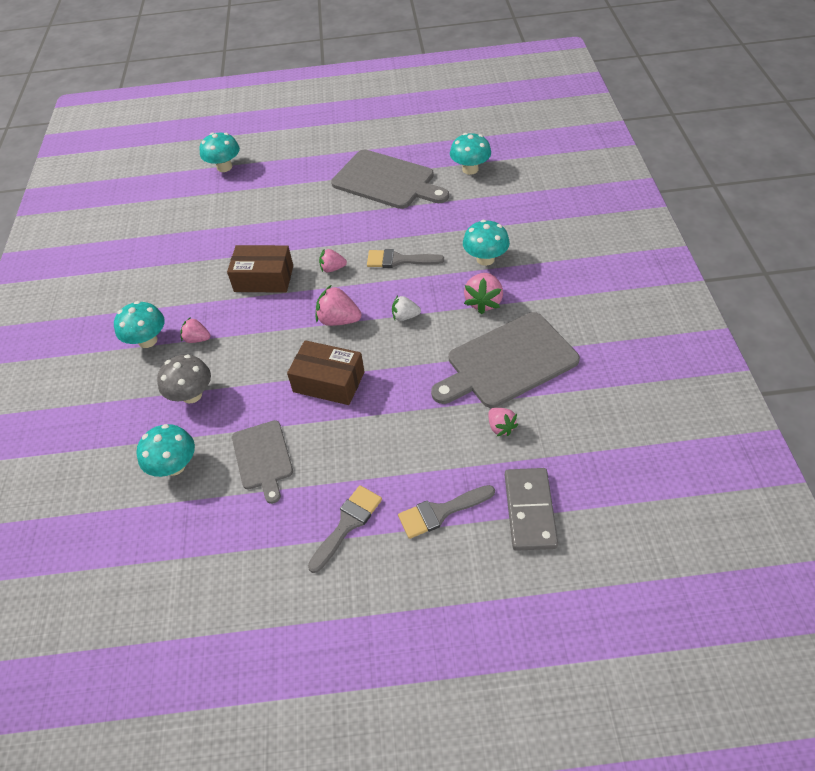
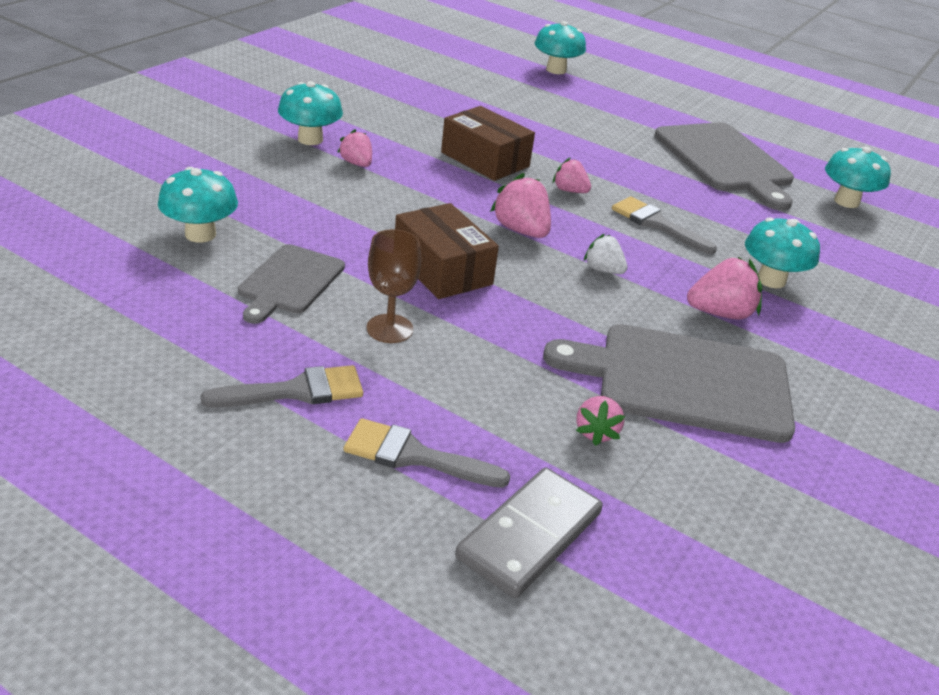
camera: 30 degrees right, 15 degrees down
grey mushroom [157,355,211,404] -> none
pink strawberry [464,273,503,314] -> pink strawberry turned 150 degrees counterclockwise [687,257,762,319]
none -> brown goblet [367,229,421,343]

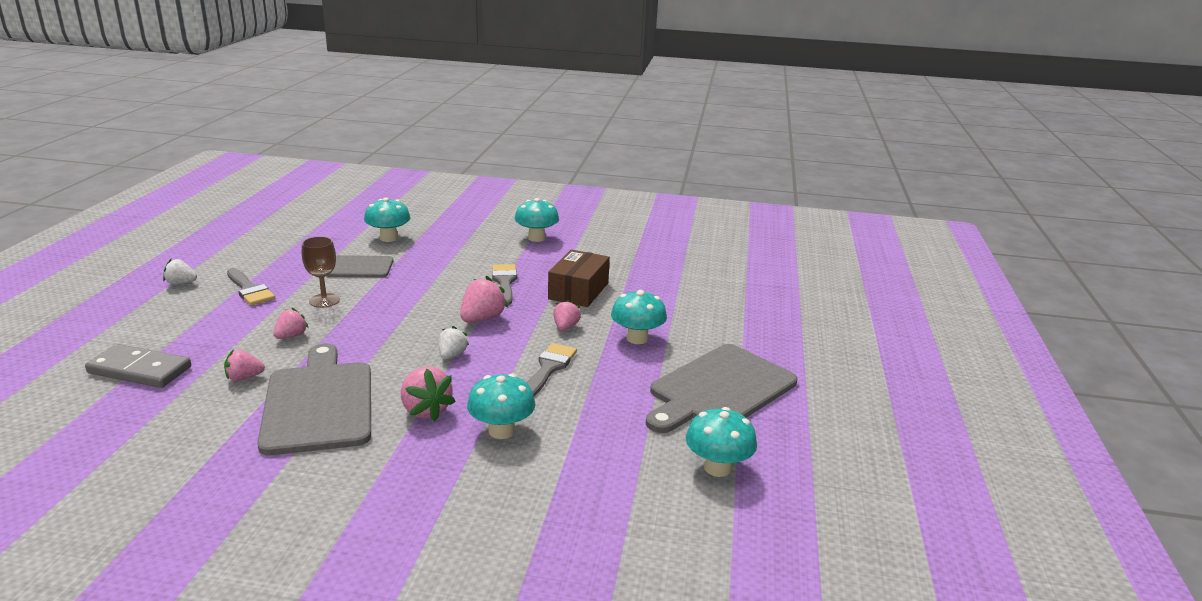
camera: 70 degrees right, 10 degrees down
pink strawberry [337,129,372,167] -> pink strawberry moved to [274,308,308,339]
grey brush [344,418,510,488] -> grey brush moved to [492,264,517,305]
brown box [395,203,499,299] -> none
turquoise mushroom [535,21,586,74] -> turquoise mushroom moved to [611,290,667,344]
none -> white strawberry [163,259,197,285]

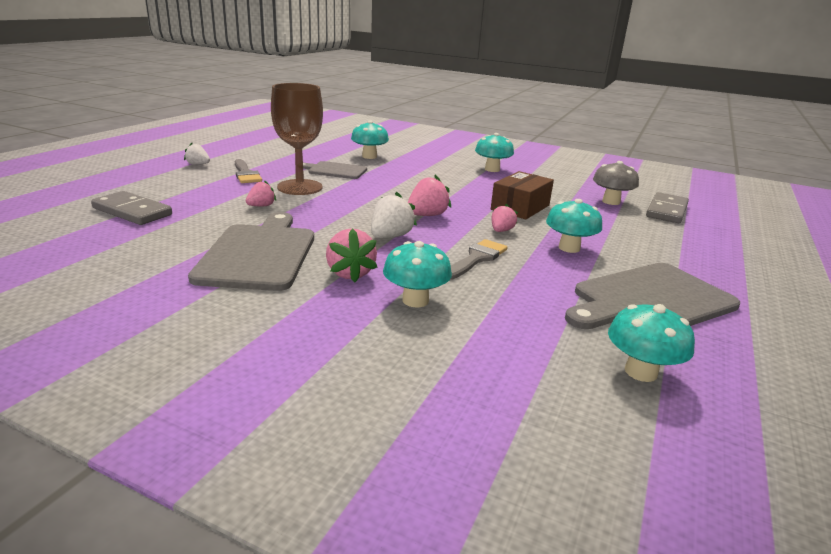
camera: 15 degrees right, 0 degrees up
pink strawberry [224,349,265,381] -> none
brown goblet [302,236,340,308] -> brown goblet [271,83,323,195], size x1.78
white strawberry [439,326,469,359] -> white strawberry [371,192,417,238], size x1.57
grey brush [492,264,517,305] -> none
none -> grey mushroom [593,161,639,205]
none -> grey domino [646,192,689,223]

